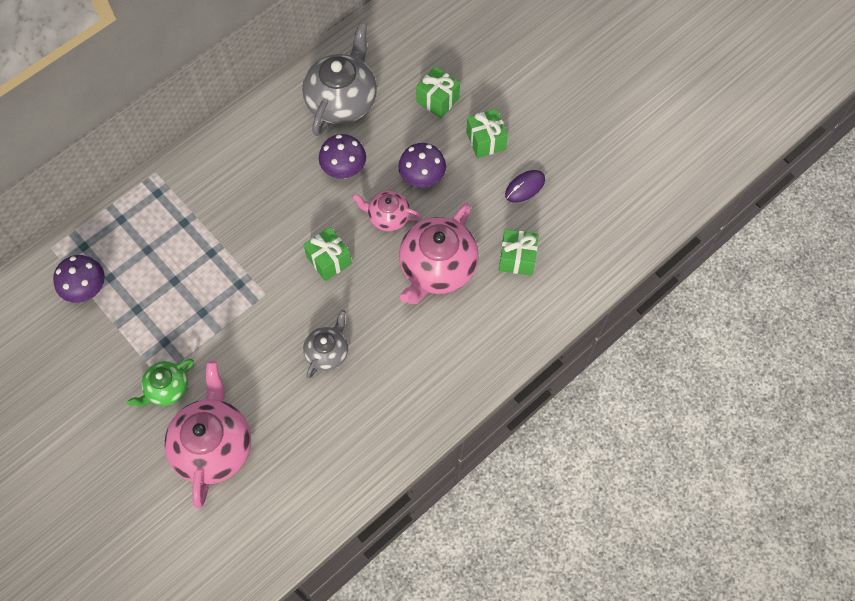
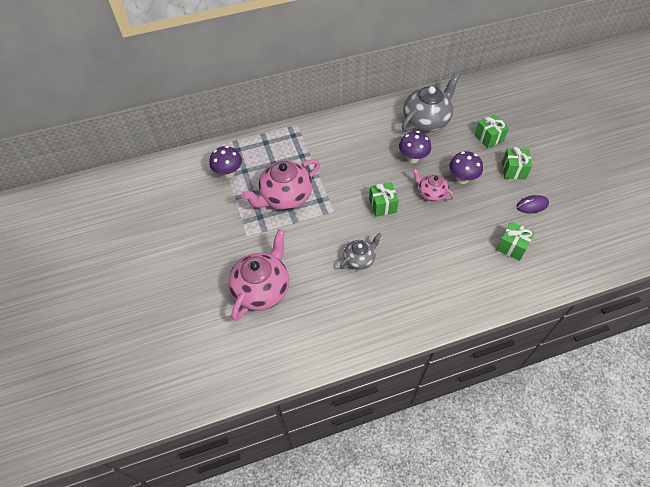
camera: 25 degrees right, 10 degrees down
green teapot [127,359,194,407] -> none
pink teapot [399,202,479,304] -> pink teapot moved to [242,159,320,210]

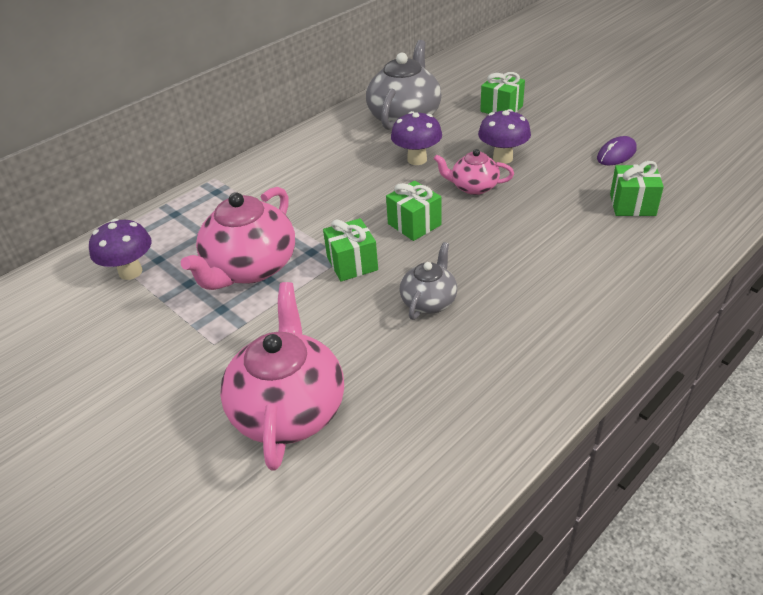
camera: 25 degrees left, 15 degrees down
green gift [502,147,532,179] -> green gift moved to [323,218,378,282]

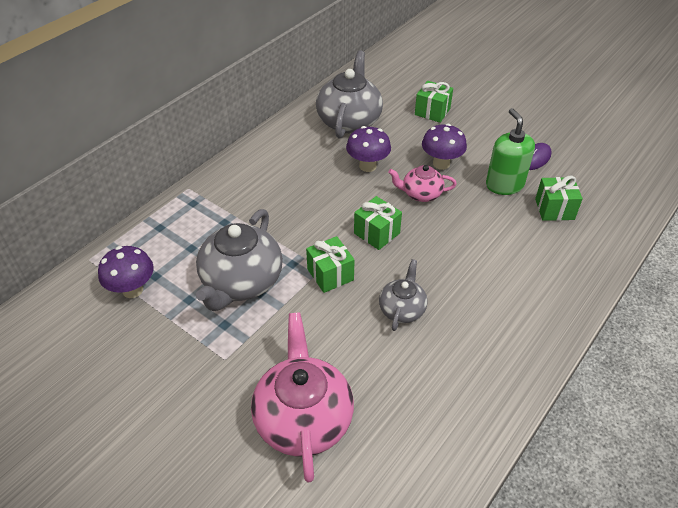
camera: 10 degrees left, 5 degrees up
pink teapot [181,187,295,290] -> grey teapot [196,209,283,311]
none -> green soap dispenser [486,108,535,195]

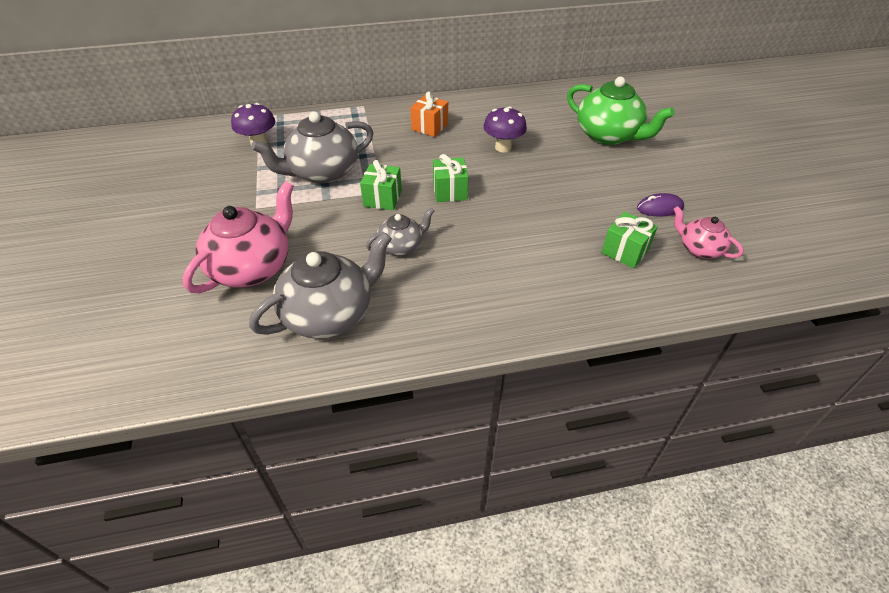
camera: 40 degrees right, 0 degrees up
grey teapot [316,50,383,139] -> grey teapot moved to [249,232,392,339]
pink teapot [388,165,457,202] -> pink teapot moved to [673,206,744,259]
green gift [415,81,453,123] -> green teapot [567,77,675,145]
purple mushroom [422,124,467,170] -> none
green soap dispenser [486,108,535,195] -> none
none -> orange gift [410,91,448,137]

